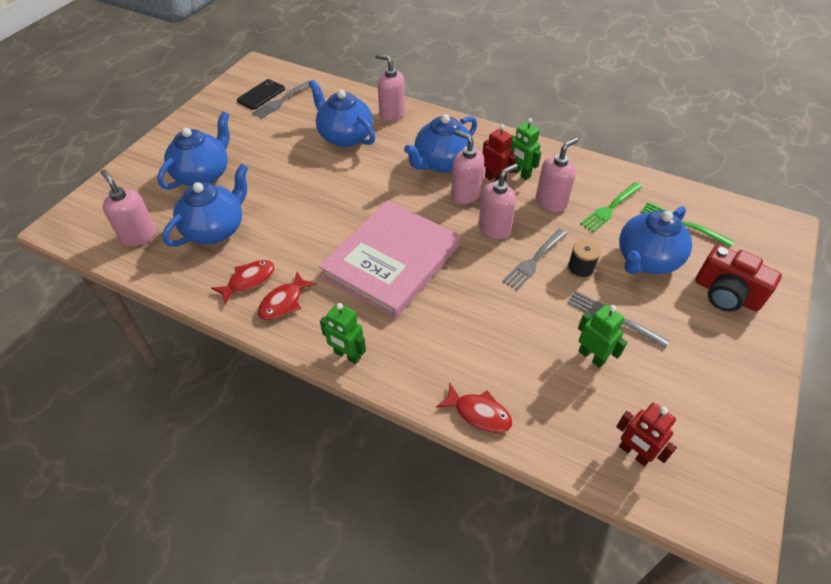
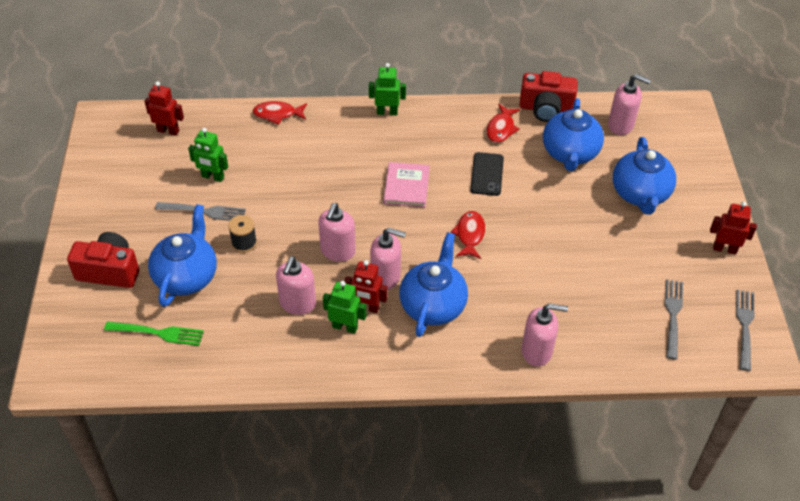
camera: 150 degrees right, 0 degrees up
black phone [237,79,285,110] -> black phone moved to [470,152,504,196]
red fish [258,272,317,320] -> red fish moved to [451,211,485,259]
blue teapot [309,80,375,147] -> none
pink book [319,200,460,318] -> pink book [384,162,430,207], size x0.49
grey fork [502,229,567,290] -> grey fork moved to [736,290,754,371]
green fork [580,182,642,232] -> none
none -> red camera [519,71,578,122]
none -> red robot [710,201,757,254]

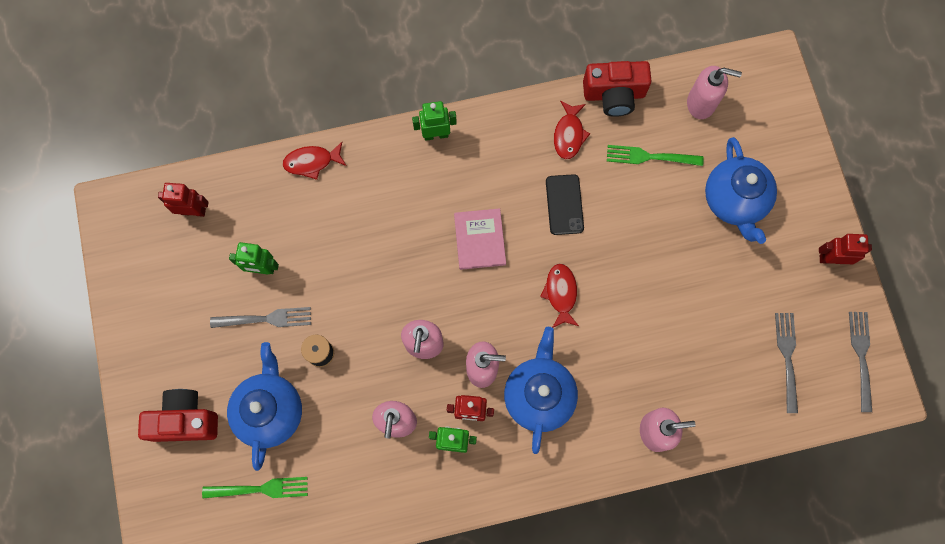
camera: 10 degrees left, 25 degrees up
blue teapot [543,98,604,171] -> green fork [607,145,704,166]

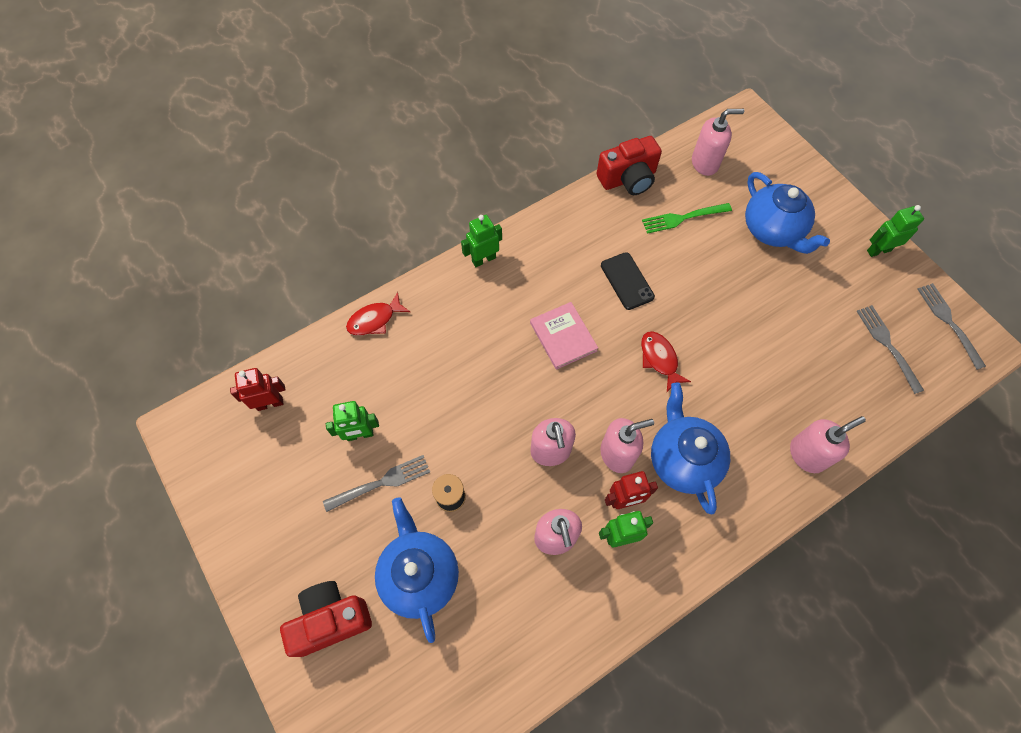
camera: 20 degrees left, 10 degrees down
green fork [202,477,308,498] -> none
red fish [554,100,590,159] -> none
red robot [819,234,872,264] -> green robot [867,205,924,257]

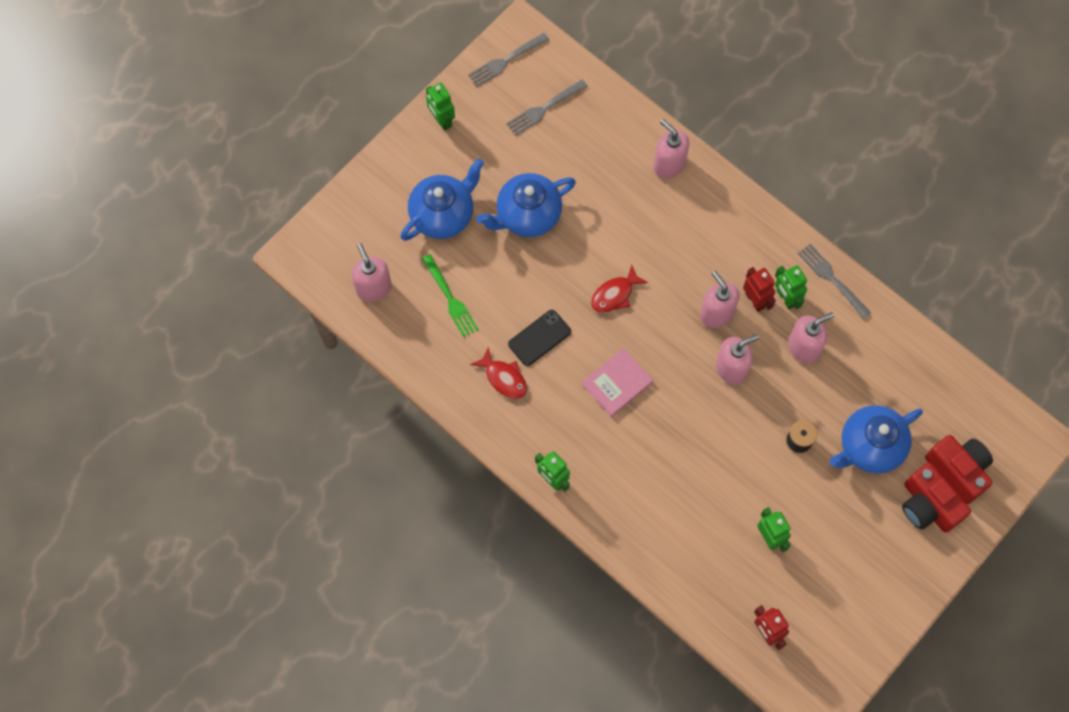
camera: 105 degrees left, 5 degrees up
grey fork [323,455,430,512] -> grey fork moved to [798,244,871,319]
red fish [346,292,410,335] -> red fish moved to [470,347,527,399]
red camera [597,136,662,195] -> red camera moved to [925,435,993,504]
blue teapot [651,383,730,514] -> blue teapot moved to [477,173,576,237]

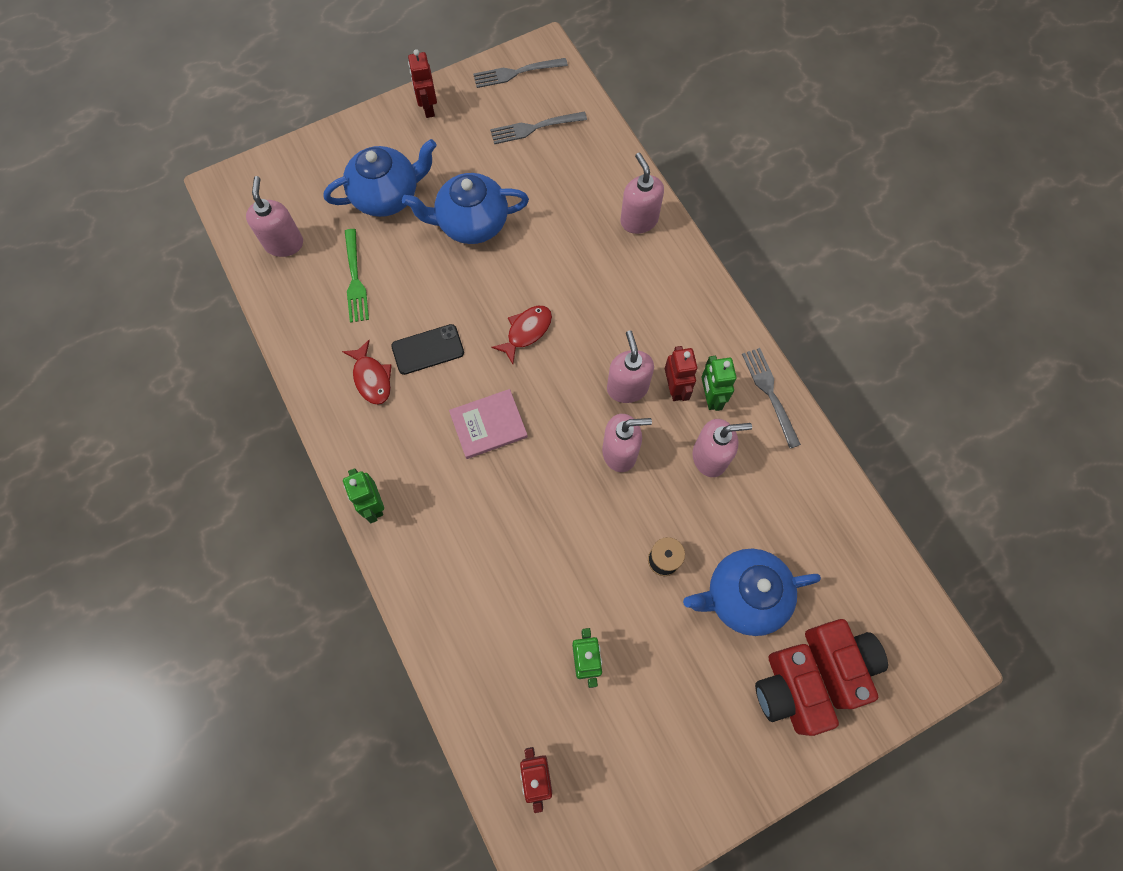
camera: 20 degrees right, 0 degrees up
green robot [426,83,455,131] -> red robot [408,49,437,118]
red fish [591,265,648,313] -> red fish turned 150 degrees clockwise [491,306,552,364]

